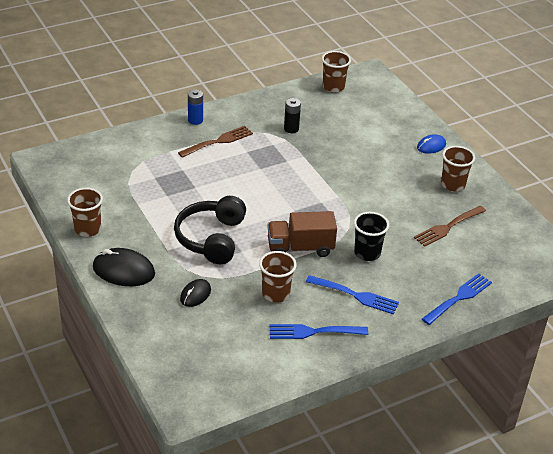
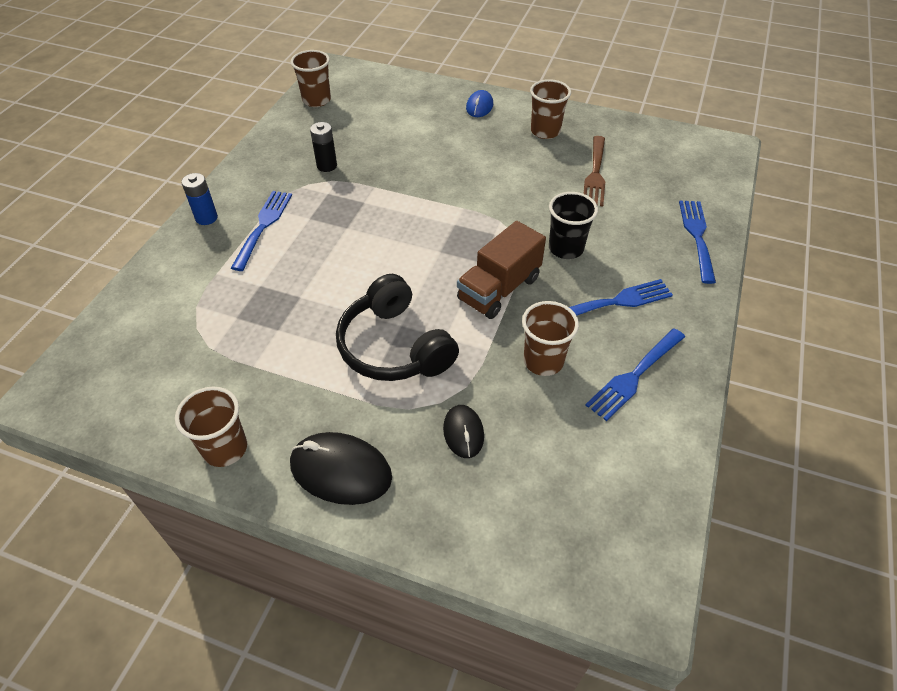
camera: 40 degrees left, 10 degrees up
black mouse [93,248,155,287] -> black mouse turned 45 degrees clockwise [290,432,392,505]
brown fork [178,126,253,158] -> blue fork [231,191,292,271]

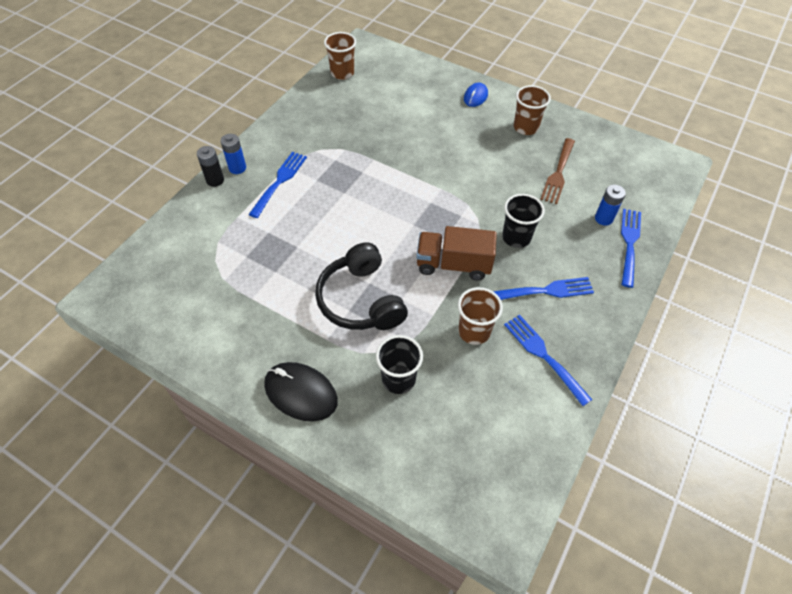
camera: 10 degrees right, 5 degrees up
brown cup [175,387,247,467] -> none
black battery [310,122,337,172] -> black battery moved to [197,146,224,187]
black mouse [443,405,484,458] -> black cup [376,335,423,394]
brown truck [457,221,546,319] -> brown truck turned 45 degrees clockwise [416,226,497,281]
blue fork [586,328,685,421] -> blue fork turned 90 degrees clockwise [504,315,592,406]
none -> blue battery [595,185,626,226]

